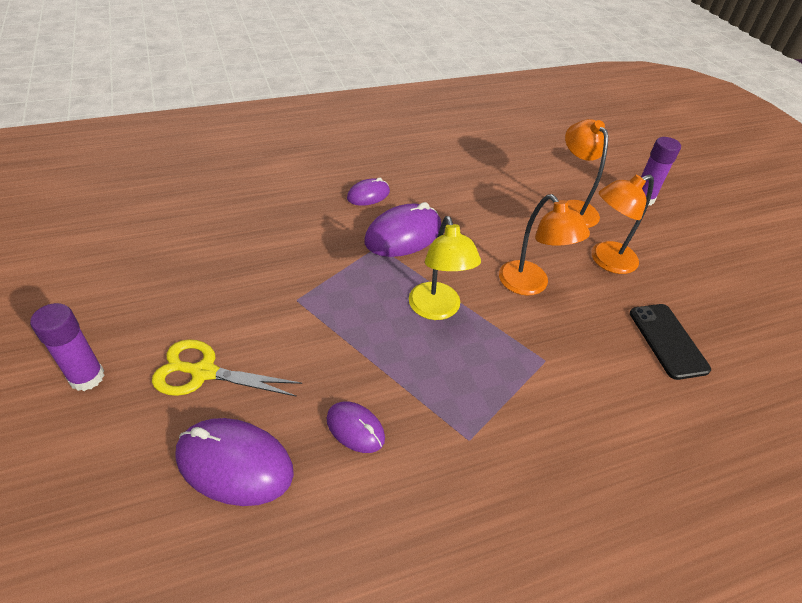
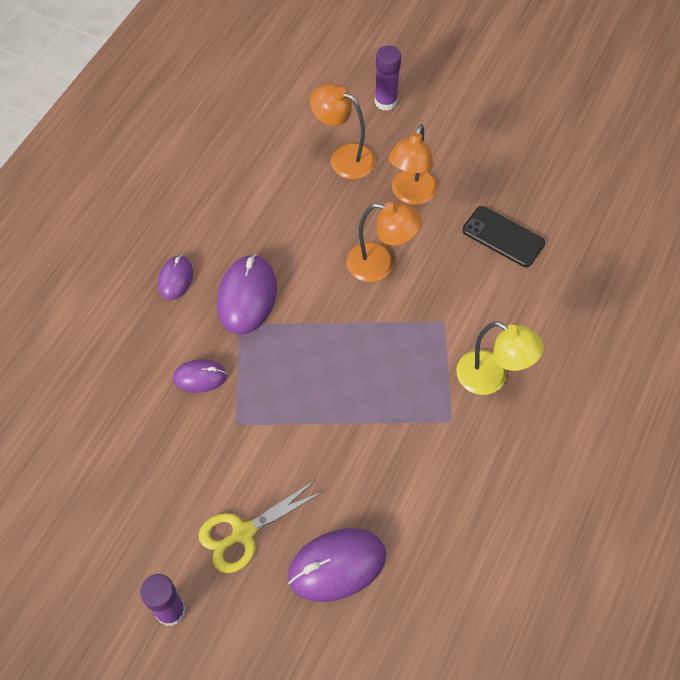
camera: 40 degrees left, 15 degrees up
purple mouse [327,401,385,453] -> purple mouse moved to [173,359,227,393]
yellow lamp [409,216,481,320] -> yellow lamp moved to [456,321,544,395]

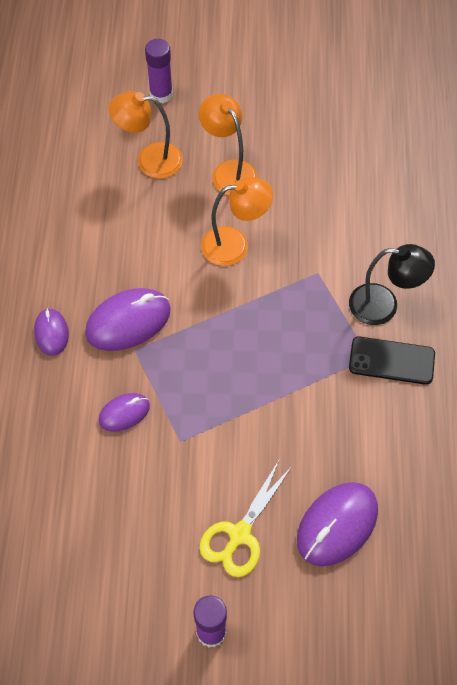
camera: 25 degrees left, 0 degrees up
purple mouse [217,254,277,334] -> purple mouse turned 75 degrees clockwise [85,288,171,351]
orange lamp [388,124,437,205] -> orange lamp turned 150 degrees clockwise [199,94,258,196]
yellow lamp [456,321,544,395] -> black lamp [349,244,435,325]
black phone [462,206,545,267] -> black phone moved to [349,337,435,385]

